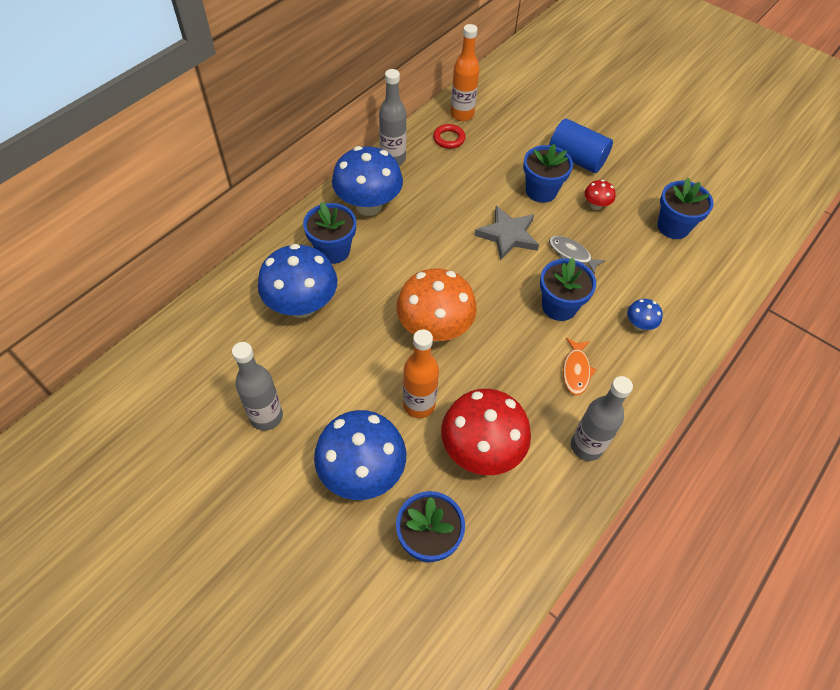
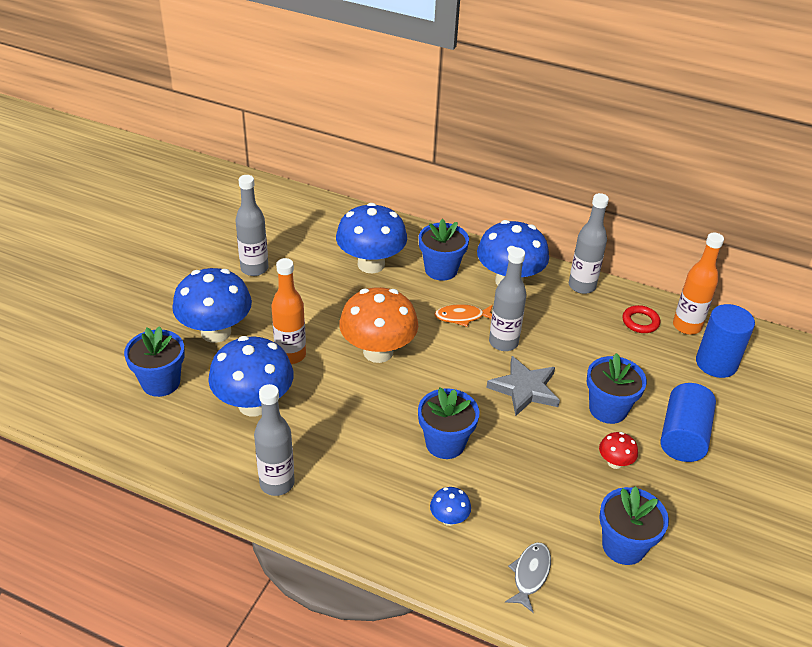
camera: 75 degrees right, 15 degrees down
red mushroom [441,389,531,475] -> blue mushroom [208,336,294,417]
grey fish [549,236,606,275] -> grey fish moved to [505,542,551,613]
orange fish [563,338,596,395] -> orange fish moved to [434,304,493,327]
none -> grey bottle [489,247,527,351]
none -> blue cylinder [696,304,755,378]

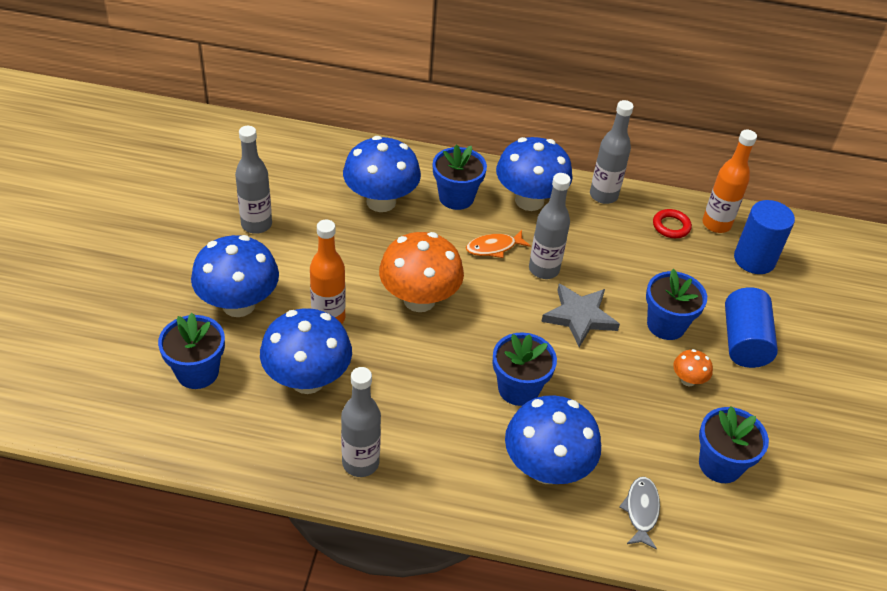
camera: 15 degrees left, 5 degrees up
blue mushroom [430,487,471,526] -> blue mushroom [505,395,601,484], size x2.23
red mushroom [599,432,638,469] -> orange mushroom [673,349,713,386]

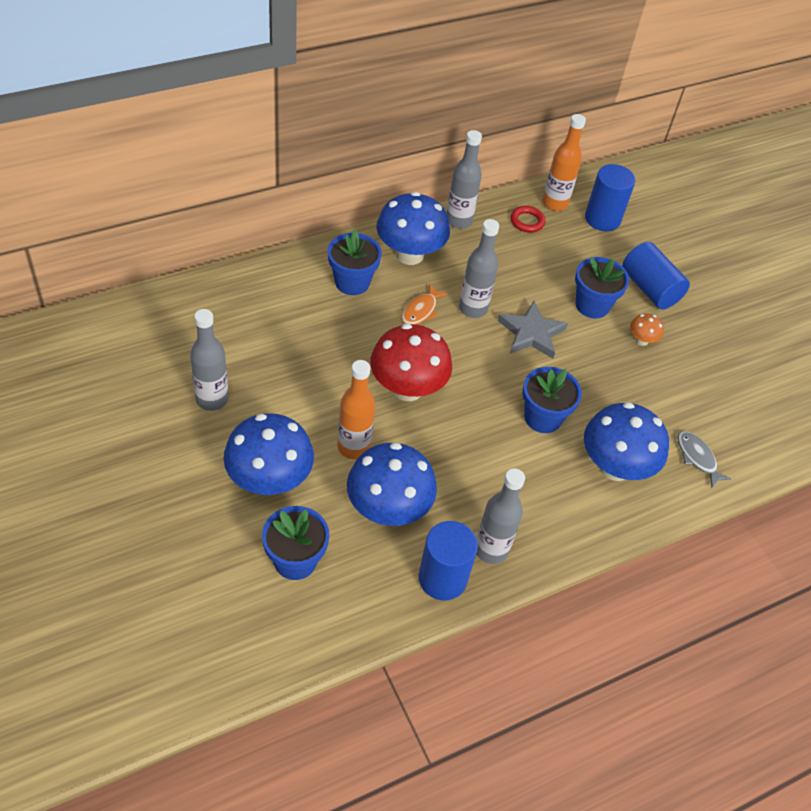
camera: 40 degrees left, 5 degrees up
blue mushroom [343,136,421,212] -> none
orange mushroom [379,232,464,312] -> red mushroom [370,324,452,401]
blue flower pot [699,406,769,483] -> none
none -> blue cylinder [419,521,478,600]

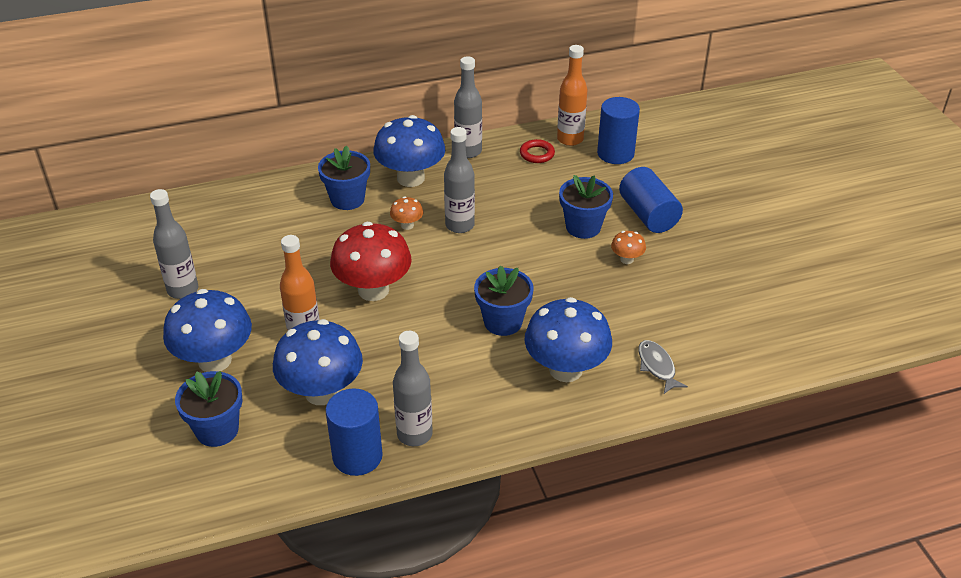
camera: 15 degrees right, 10 degrees down
orange fish [401,283,448,325] -> orange mushroom [390,197,423,230]
grey star [498,301,568,359] -> none

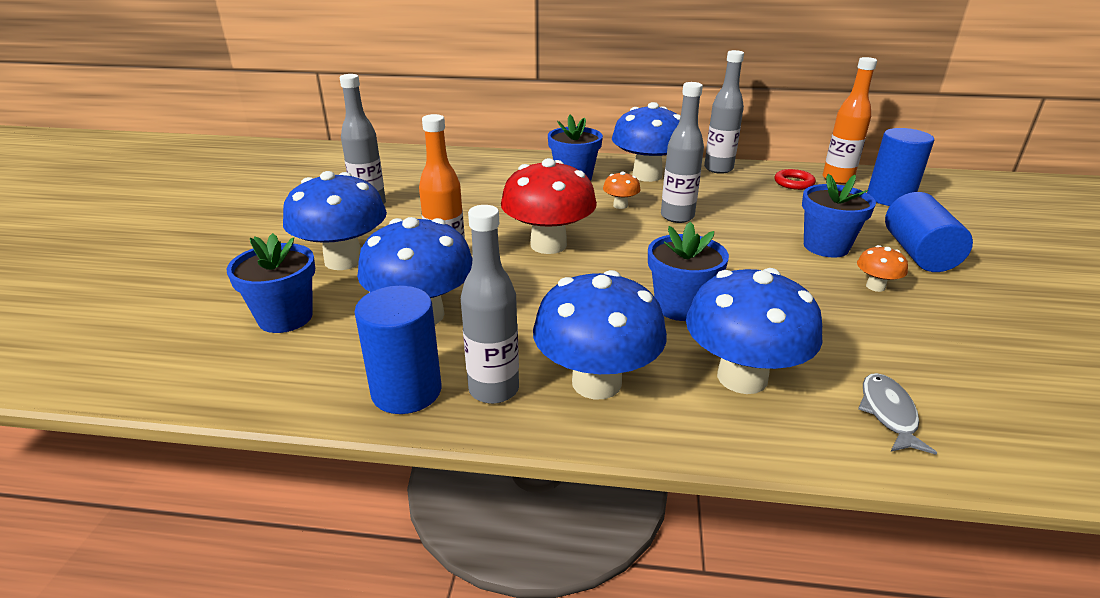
camera: 25 degrees right, 10 degrees down
none -> blue mushroom [533,270,667,399]

